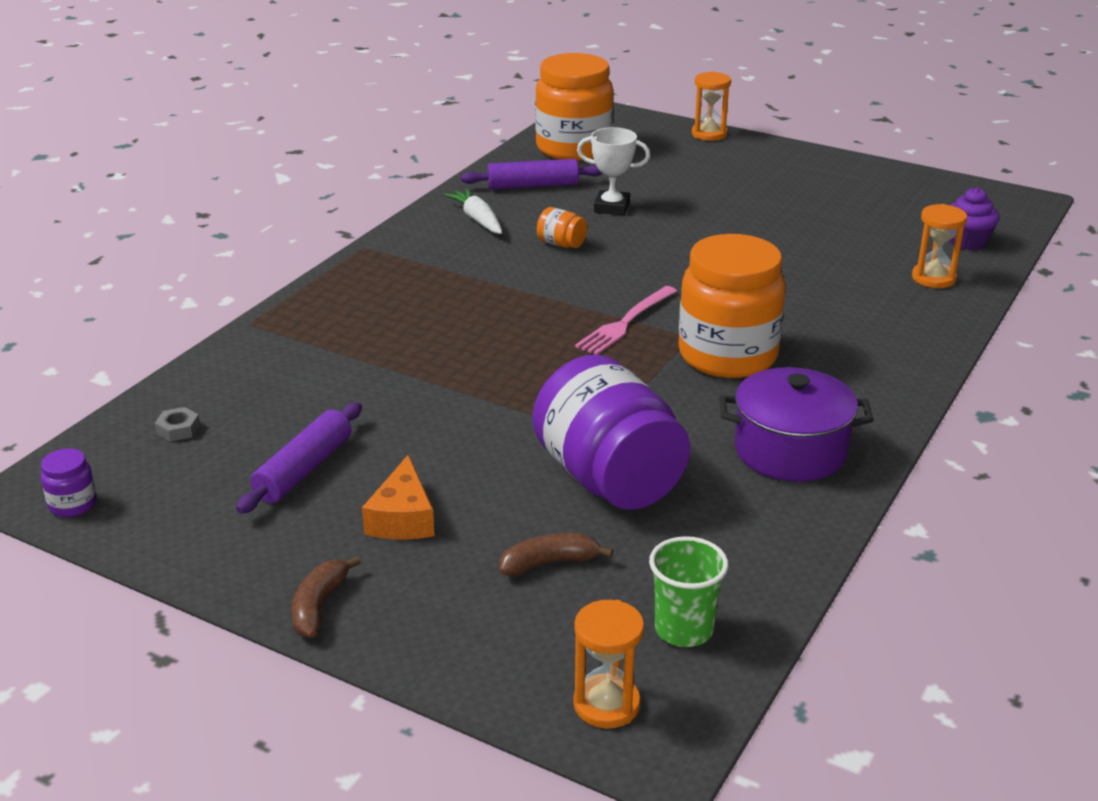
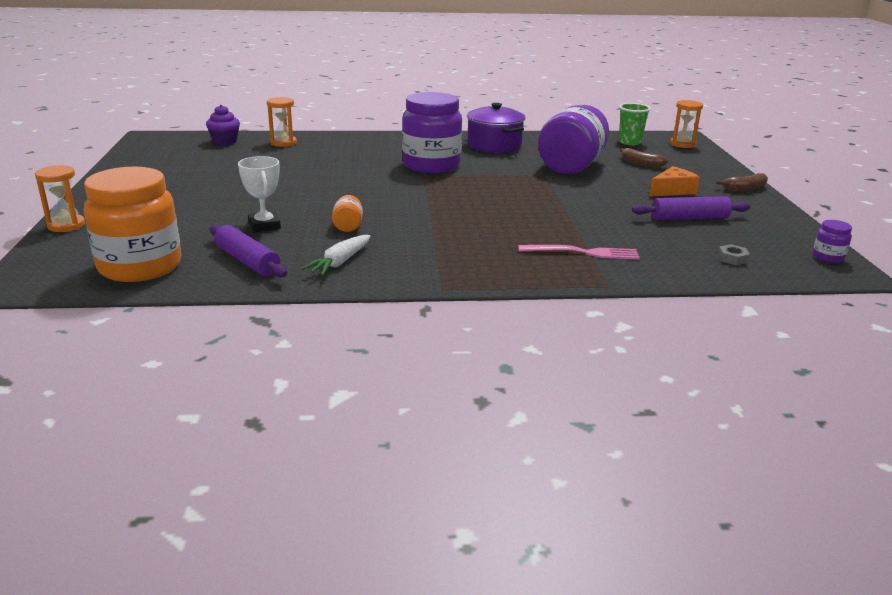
camera: 125 degrees left, 5 degrees down
pink fork [575,286,677,355] -> pink fork moved to [518,245,640,259]
orange jar [678,234,786,378] -> purple jar [402,92,462,173]

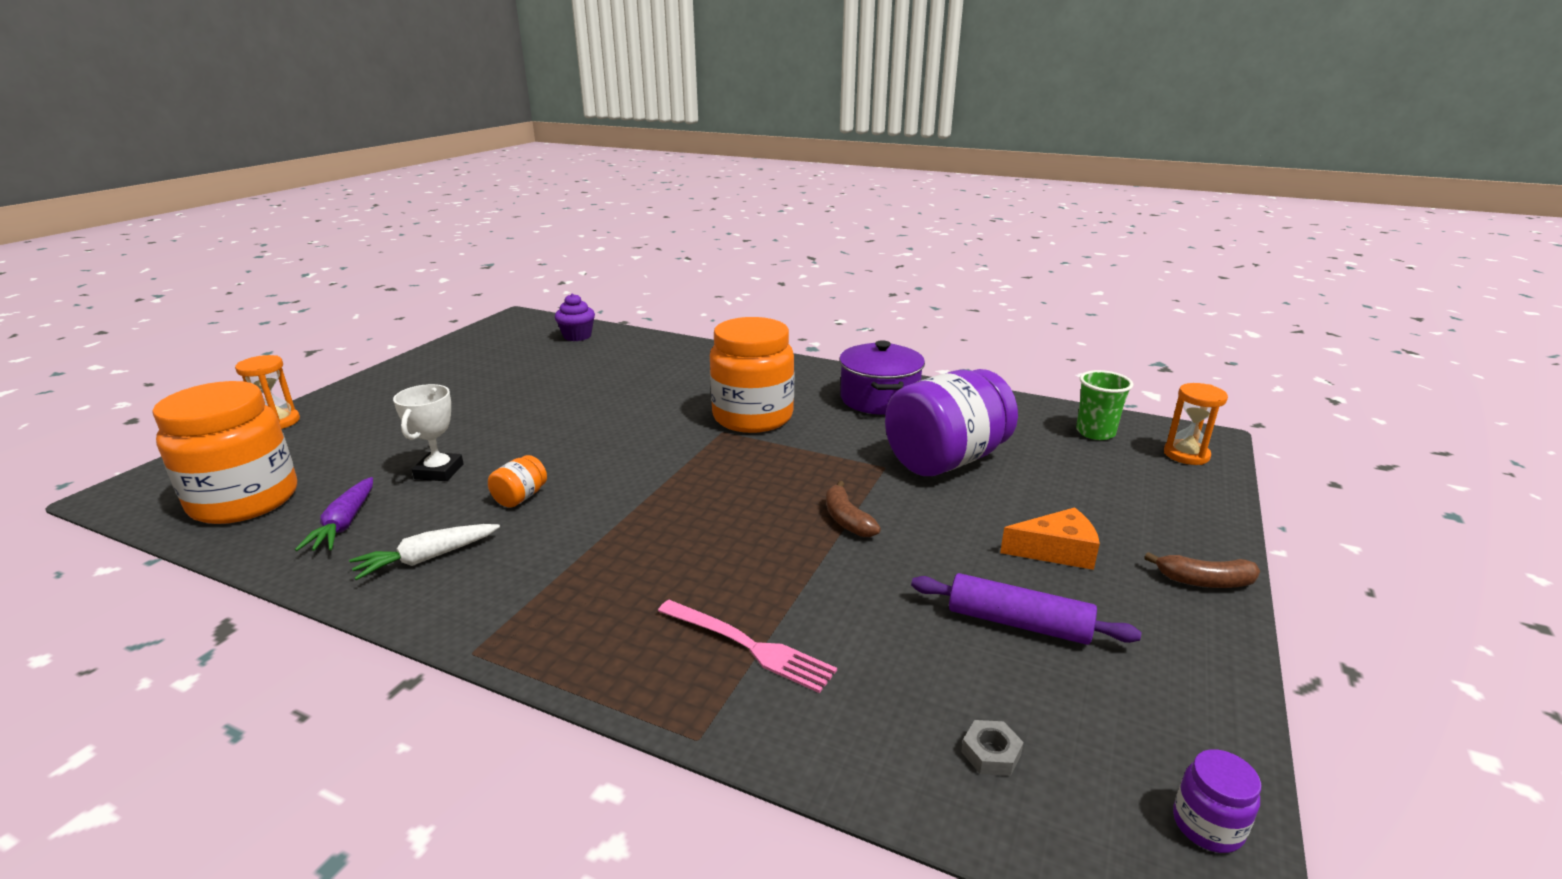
camera: 30 degrees right, 0 degrees up
purple rolling pin [210,225,287,277] -> purple carrot [295,477,373,551]
orange hourglass [267,97,297,147] -> none
purple jar [402,92,462,173] -> orange jar [710,317,794,433]
brown banana [620,148,668,168] -> brown banana moved to [826,481,881,537]

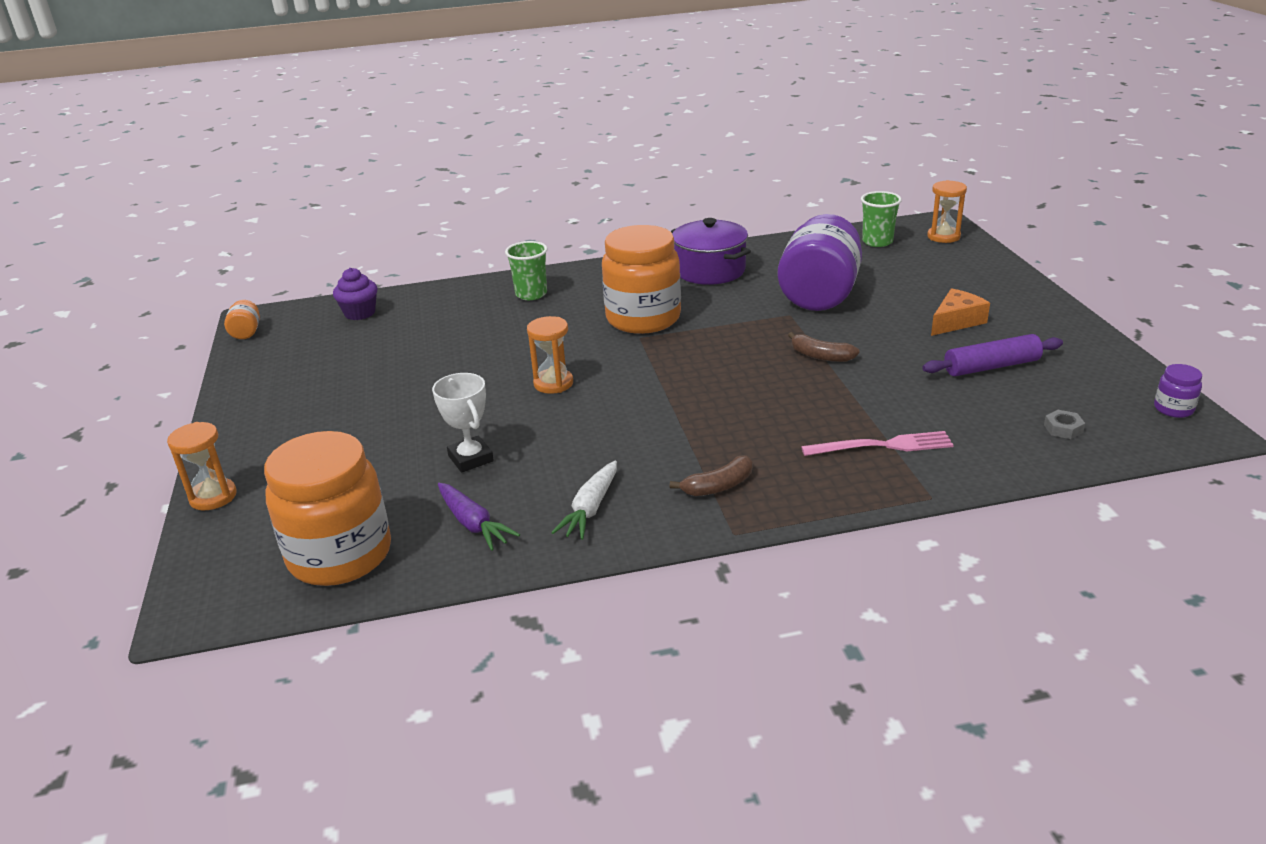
camera: 35 degrees left, 5 degrees up
orange jar [488,455,547,508] -> orange jar moved to [224,300,260,339]
brown banana [1144,552,1260,588] -> brown banana moved to [670,456,753,496]
none -> green cup [505,241,548,300]
none -> orange hourglass [527,316,573,394]

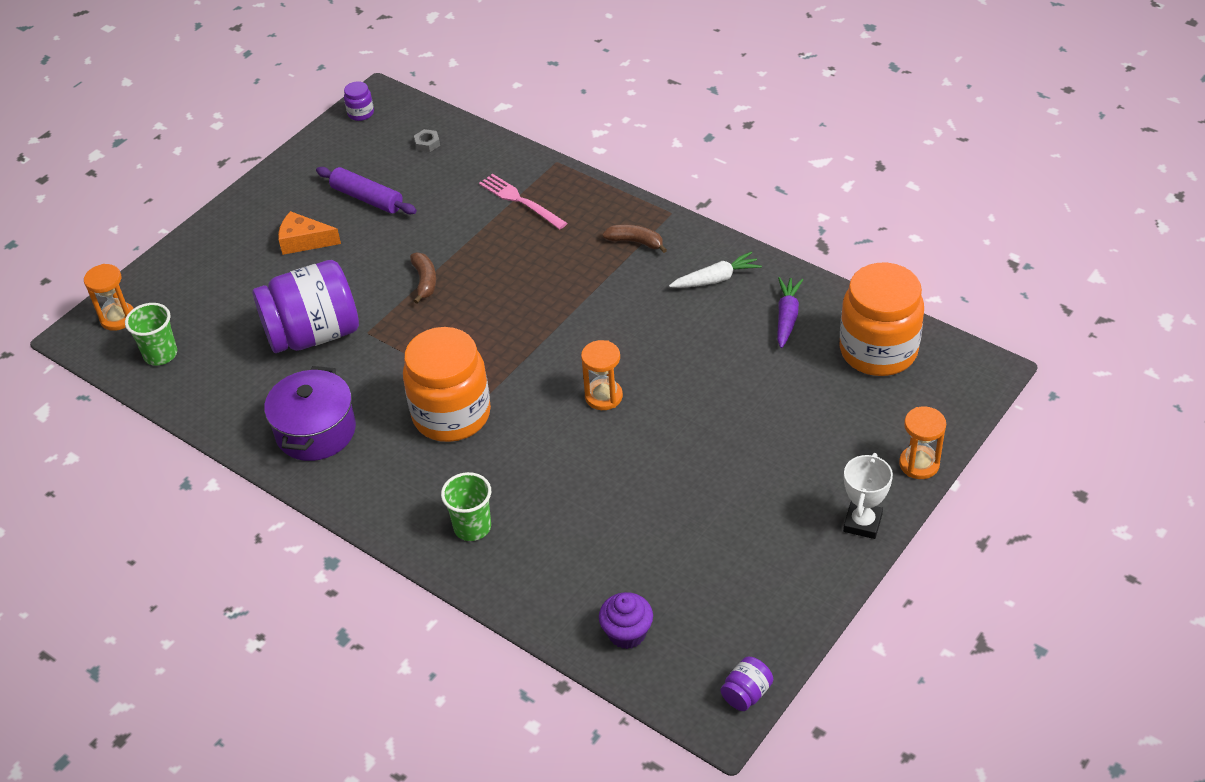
camera: 130 degrees left, 15 degrees up
orange jar [224,300,260,339] -> purple jar [721,657,773,711]
white trophy [432,373,494,473] -> white trophy moved to [843,453,893,539]

